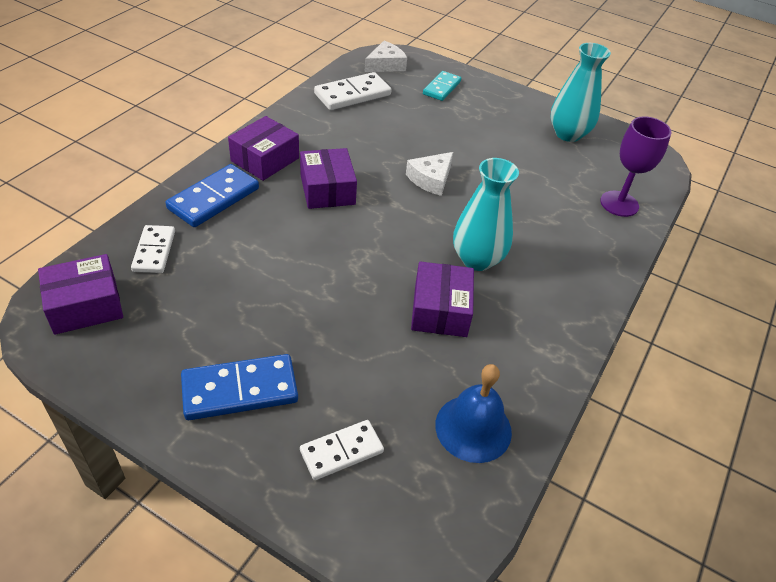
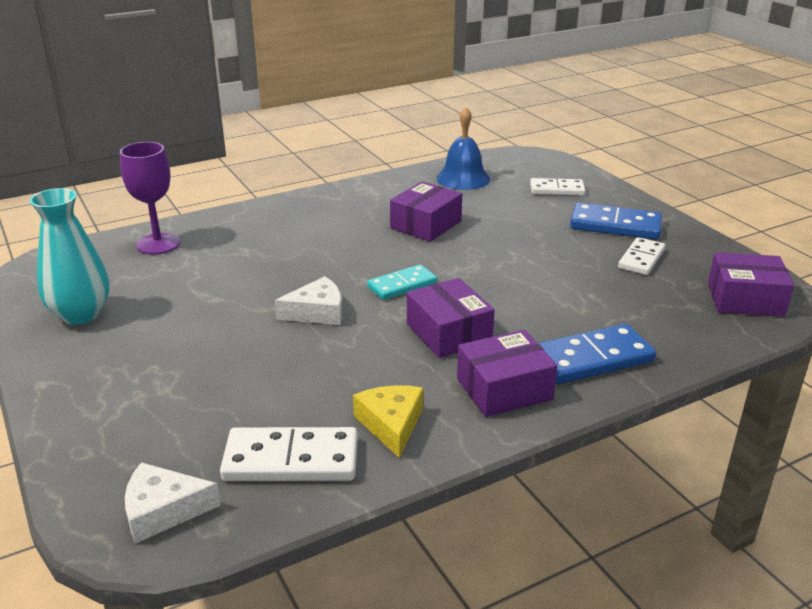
camera: 145 degrees left, 15 degrees down
white domino [131,225,175,273] -> white domino moved to [618,237,665,275]
purple box [300,148,357,209] -> purple box turned 45 degrees counterclockwise [407,278,495,358]
turquoise domino [423,71,461,101] -> turquoise domino moved to [367,264,437,300]
turquoise vase [453,158,519,271] -> none
none -> yellow cheese [353,385,423,458]

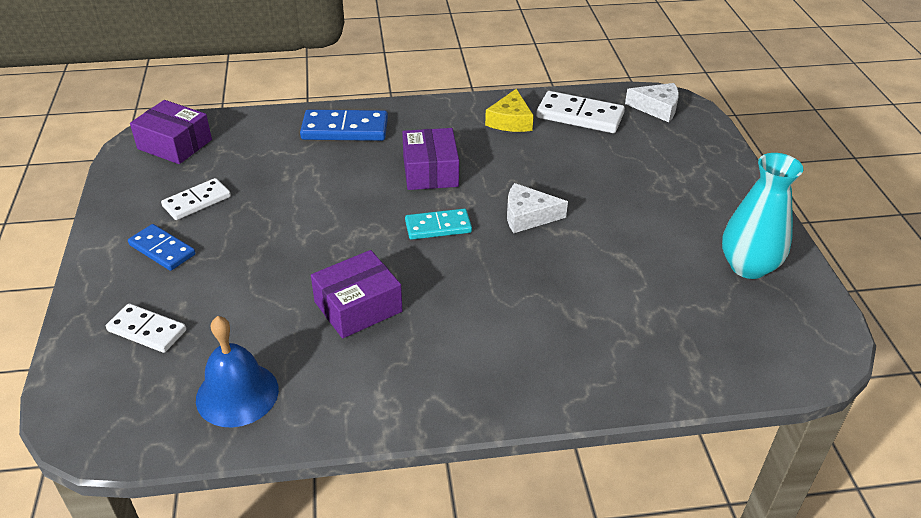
camera: 160 degrees left, 10 degrees up
purple goblet [120,142,180,255] -> none
purple box [457,330,557,417] -> none
blue domino [570,203,662,239] -> blue domino [128,224,195,271], size x0.66

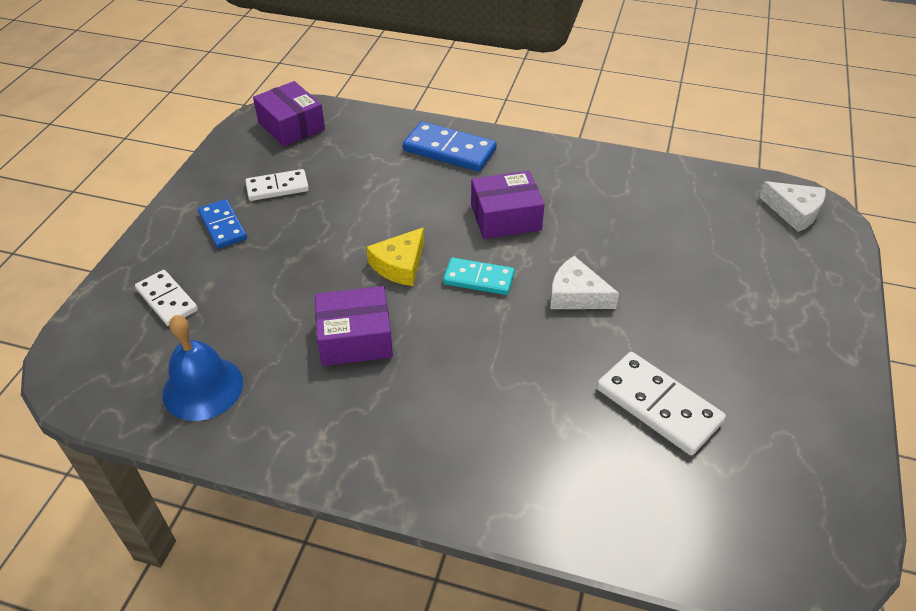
camera: 25 degrees right, 5 degrees up
purple box [402,128,459,190] -> purple box turned 60 degrees clockwise [471,171,544,239]
yellow cheese [485,89,534,132] -> yellow cheese moved to [366,227,424,286]
white domino [536,91,625,133] -> white domino moved to [597,352,726,455]
turquoise vase [722,153,804,279] -> none

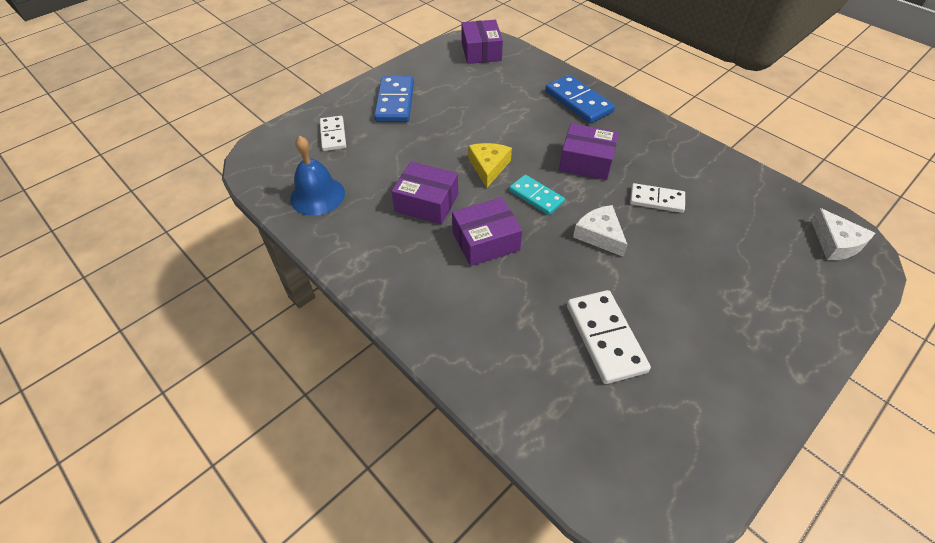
camera: 30 degrees right, 5 degrees up
blue domino [198,199,247,249] -> blue domino [374,76,414,122], size x1.52
white domino [246,169,309,201] -> white domino moved to [630,183,685,213]
yellow cheese [366,227,424,286] -> yellow cheese turned 120 degrees clockwise [468,143,512,188]
none -> purple box [452,197,522,266]

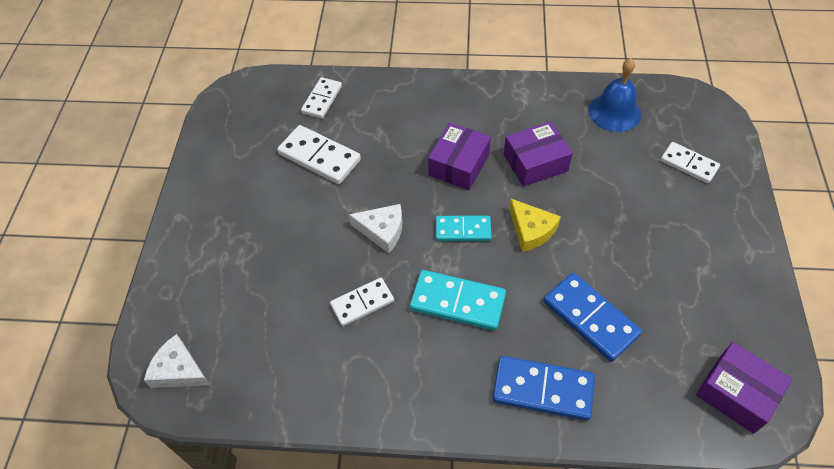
camera: 140 degrees right, 5 degrees up
blue domino [374,76,414,122] -> blue domino moved to [543,273,642,362]
purple box [559,123,619,180] -> turquoise domino [410,270,506,331]
none -> white domino [301,77,342,119]

